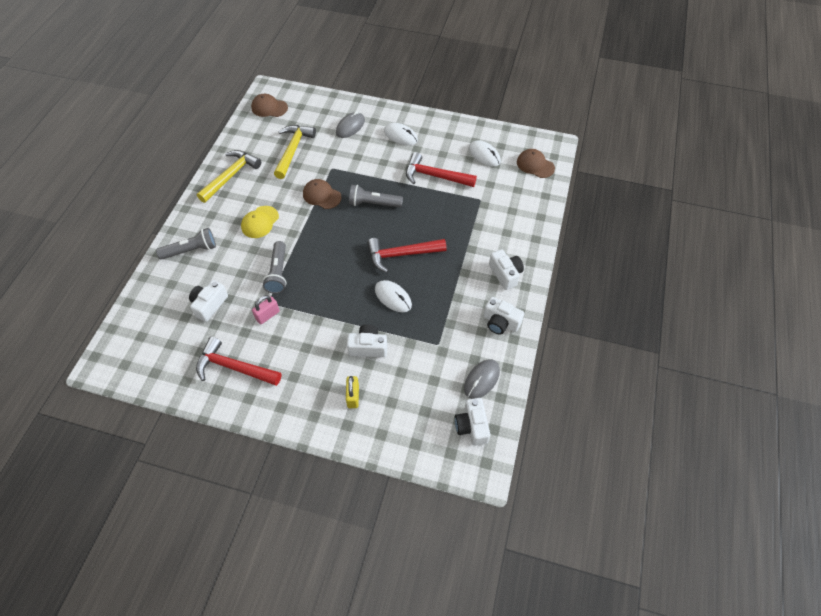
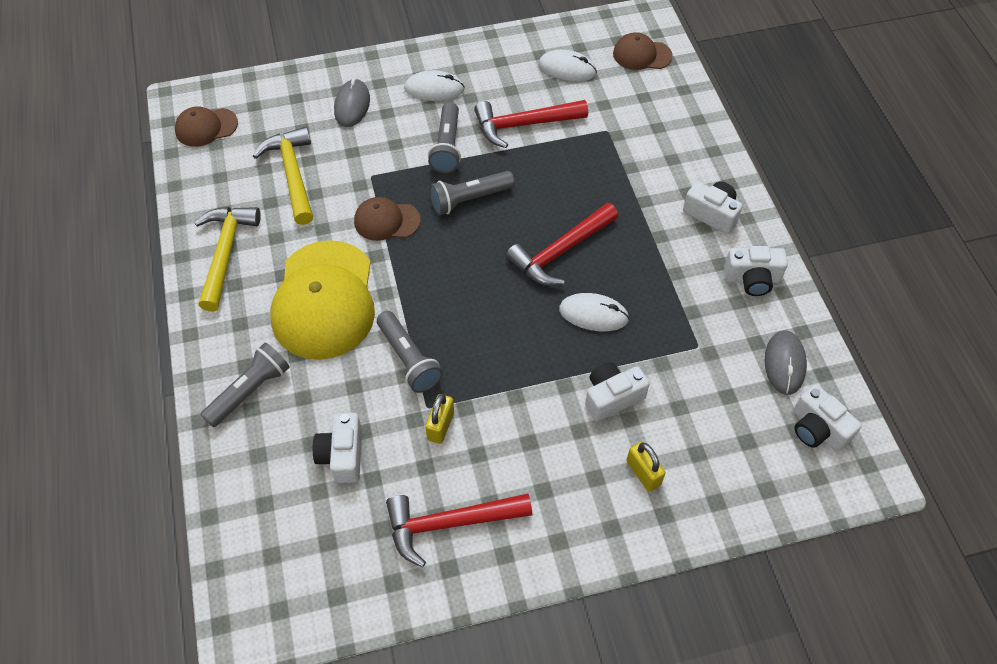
camera: 30 degrees left, 0 degrees up
yellow cap [241,206,279,238] -> yellow cap [270,240,375,360], size x1.99
pink padlock [252,295,280,324] -> yellow padlock [425,394,454,444]
none -> grey flashlight [428,102,461,173]

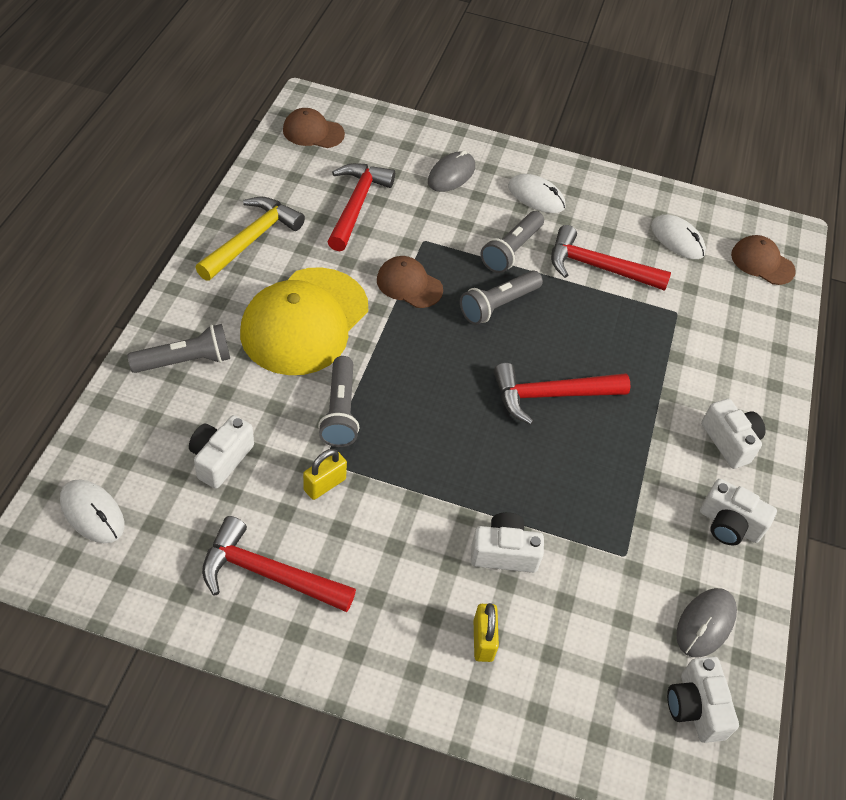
camera: 25 degrees right, 5 degrees down
yellow hammer [253,127,313,225] -> red hammer [327,163,395,251]
grey flashlight [429,171,515,215] -> grey flashlight turned 45 degrees counterclockwise [460,271,543,325]
white mouse [559,293,630,331] -> white mouse moved to [60,479,124,543]

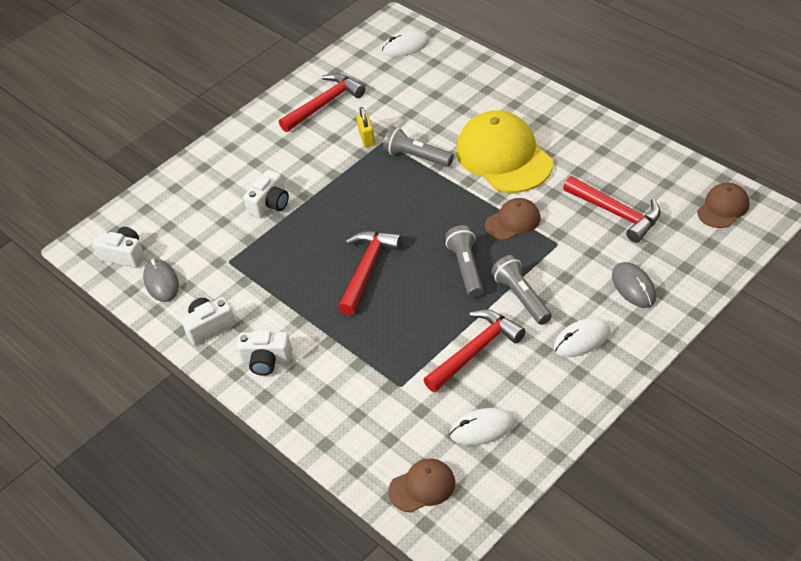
camera: 130 degrees right, 5 degrees down
grey flashlight [127,324,230,373] -> none
white camera [189,415,254,489] -> none
yellow hammer [195,197,305,281] -> none
yellow padlock [474,603,499,662] -> none

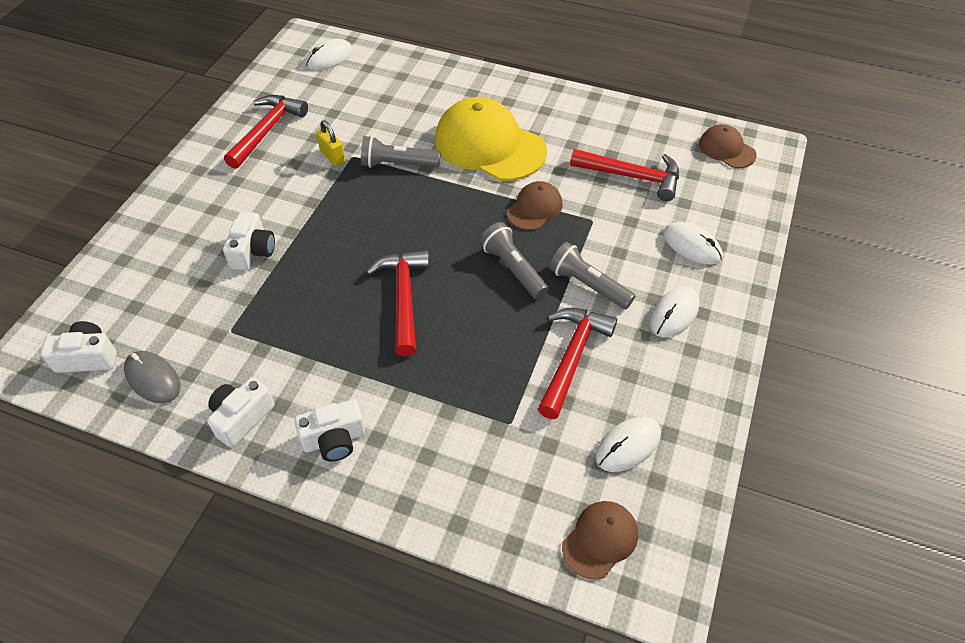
camera: 30 degrees left, 5 degrees up
grey mouse [612,262,656,308] -> white mouse [663,222,723,265]
brown cap [697,183,749,228] -> brown cap turned 60 degrees counterclockwise [699,124,757,168]

